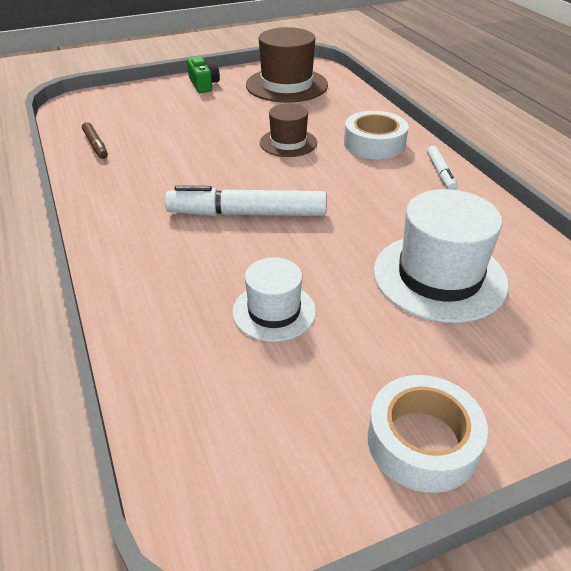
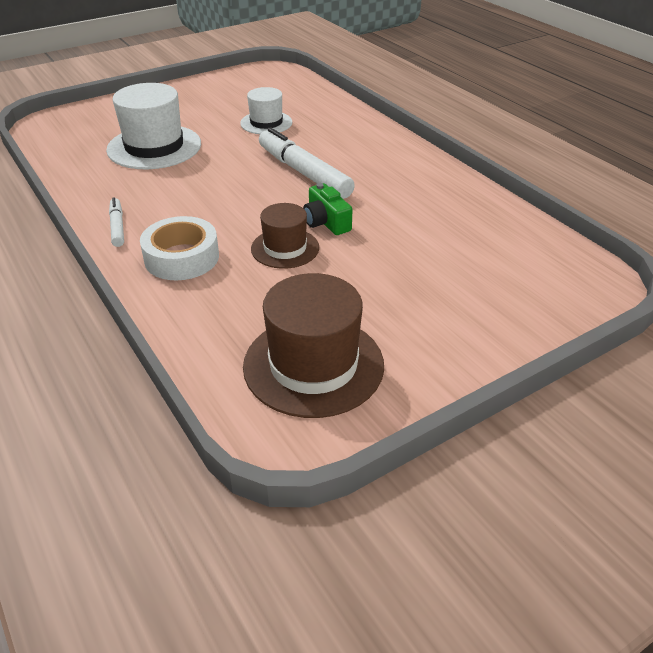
camera: 170 degrees right, 0 degrees up
brown marker [82,122,108,159] -> none
white marker [165,185,327,216] -> white marker turned 120 degrees counterclockwise [259,127,355,199]
green camera [187,56,220,93] -> green camera moved to [303,183,352,235]
white tape [367,375,488,493] -> none

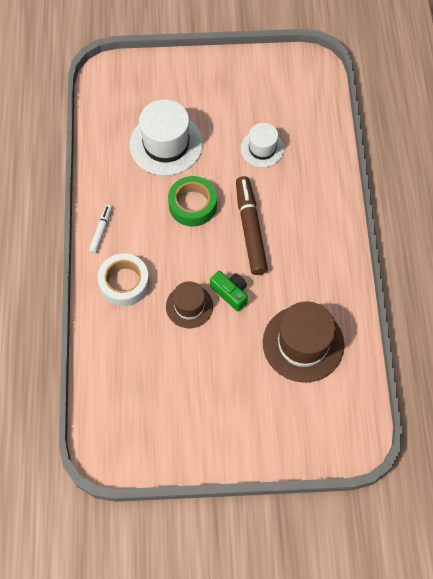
camera: 30 degrees right, 25 degrees up
brown hat [243,273,384,418] -> brown hat moved to [263,301,344,383]
white marker [259,127,355,199] -> brown marker [236,176,268,275]
green camera [303,183,352,235] -> green camera turned 135 degrees clockwise [210,271,248,311]
none -> green tape [168,176,217,227]

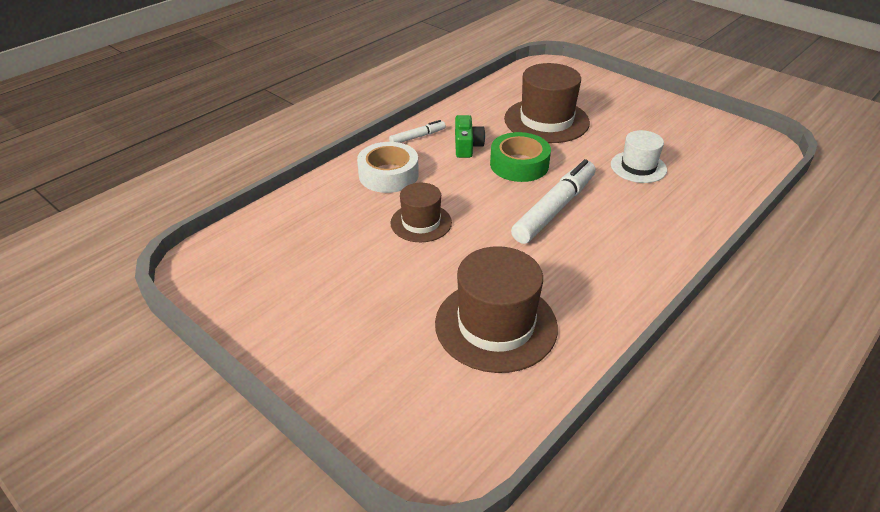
camera: 45 degrees right, 25 degrees down
white hat [130,99,203,176] -> brown hat [504,63,590,143]
green camera [210,271,248,311] -> green camera moved to [455,115,485,158]
brown marker [236,176,268,275] -> white marker [511,159,596,244]

